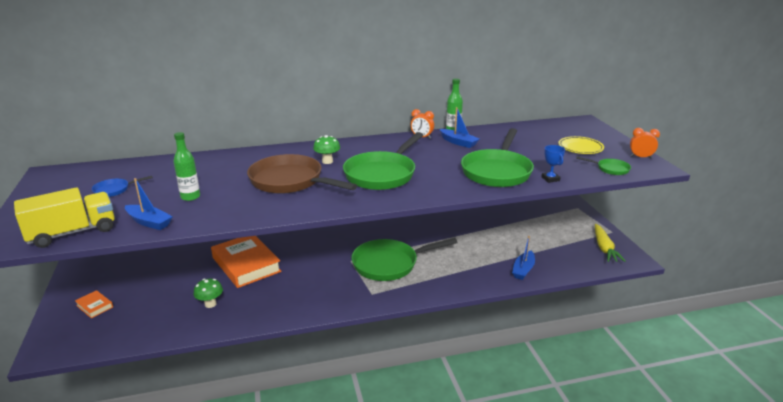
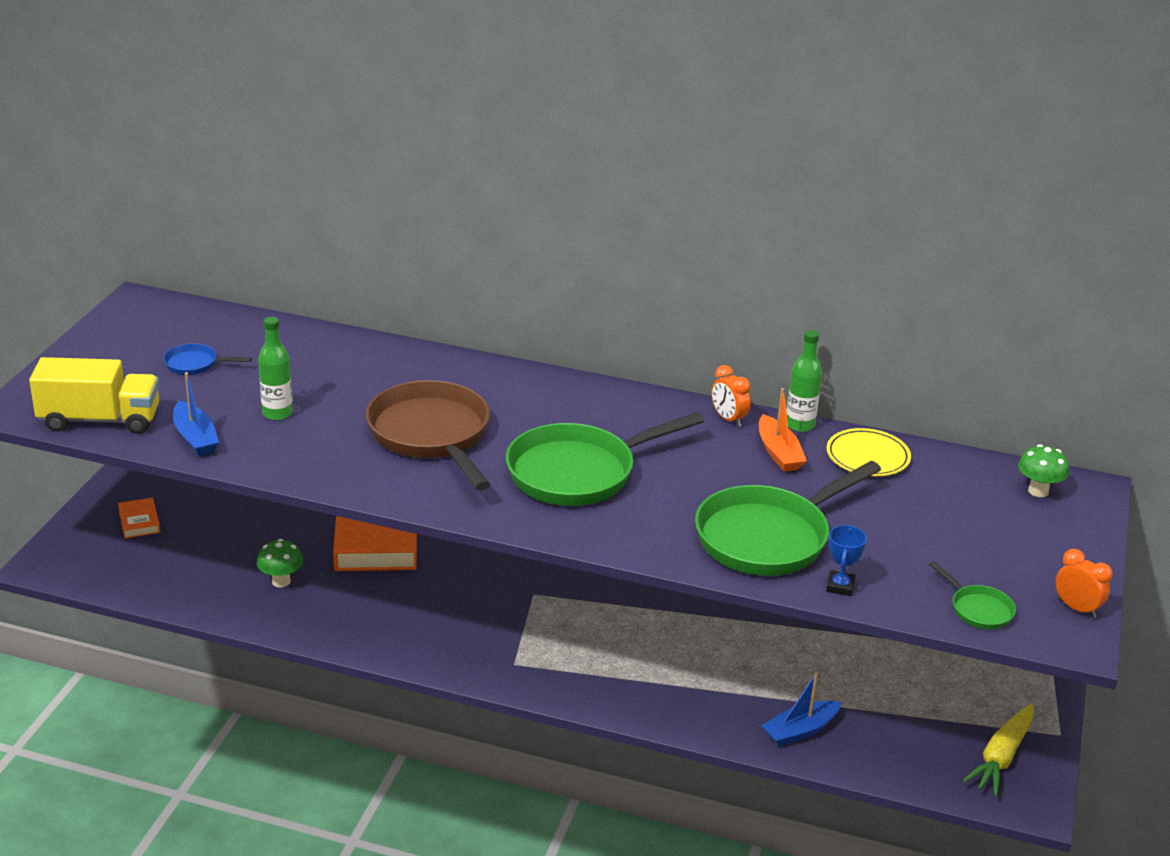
camera: 30 degrees right, 5 degrees up
green mushroom [313,135,340,164] -> green mushroom moved to [1018,444,1069,497]
green pan [352,238,458,281] -> none
blue boat [440,107,479,148] -> orange boat [759,388,807,472]
yellow plate [558,136,604,154] -> yellow plate moved to [827,428,911,476]

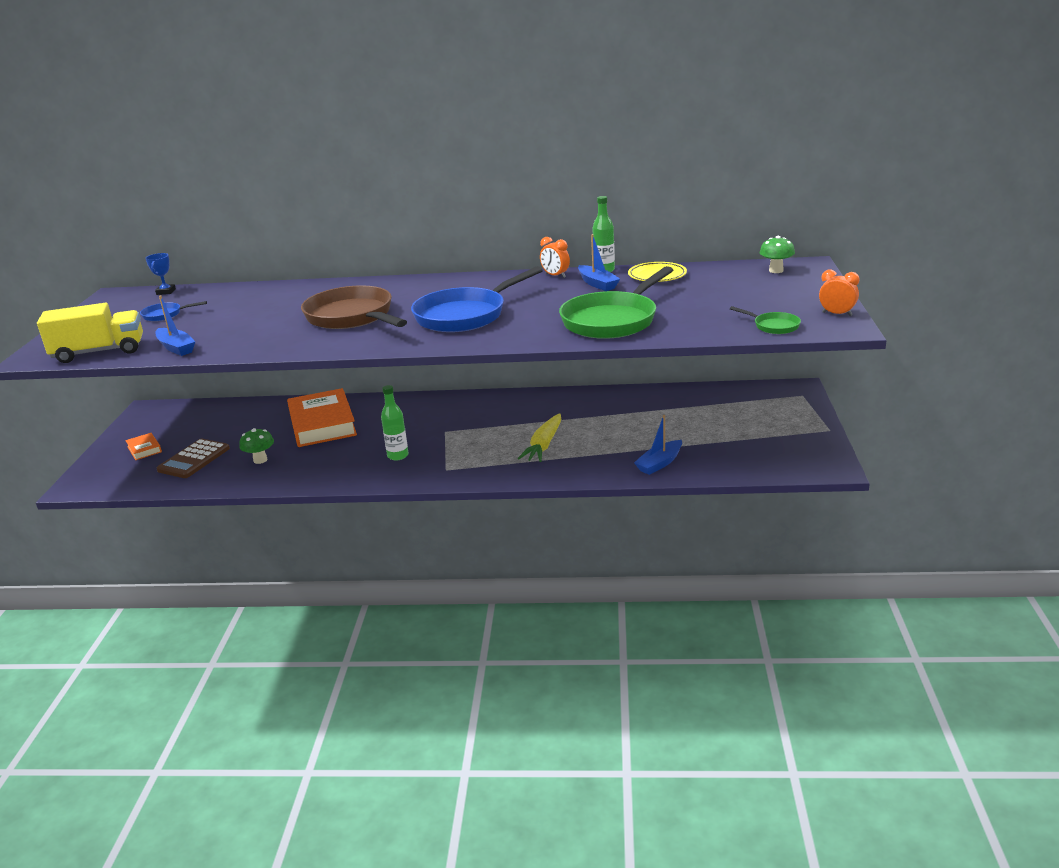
camera: 10 degrees left, 5 degrees down
green bottle [258,317,293,420] -> green bottle moved to [381,385,409,460]
green pan [506,412,704,506] -> blue pan [411,266,543,332]
orange boat [759,388,807,472] -> blue boat [578,234,620,291]
blue trophy [826,525,867,596] -> blue trophy moved to [145,253,176,295]
yellow carrot [962,704,1034,796] -> yellow carrot moved to [518,413,561,462]
none -> brown calculator [157,438,230,478]

